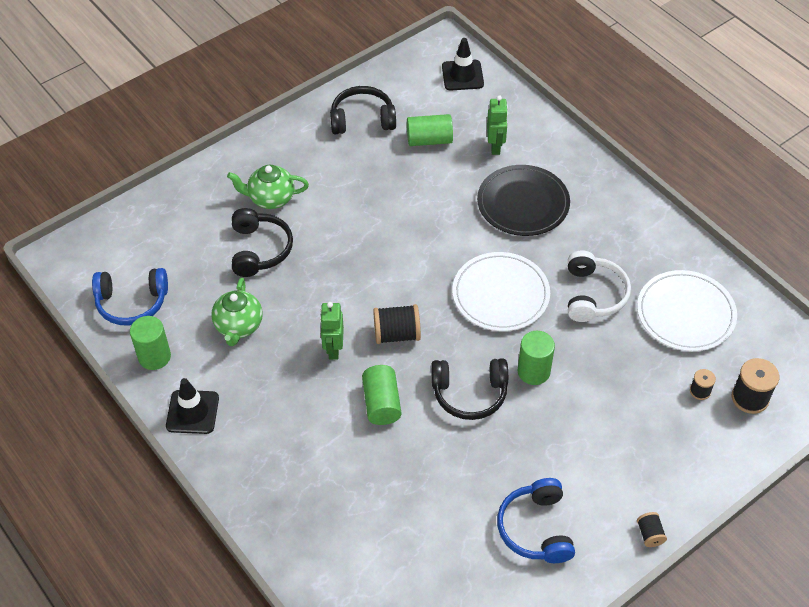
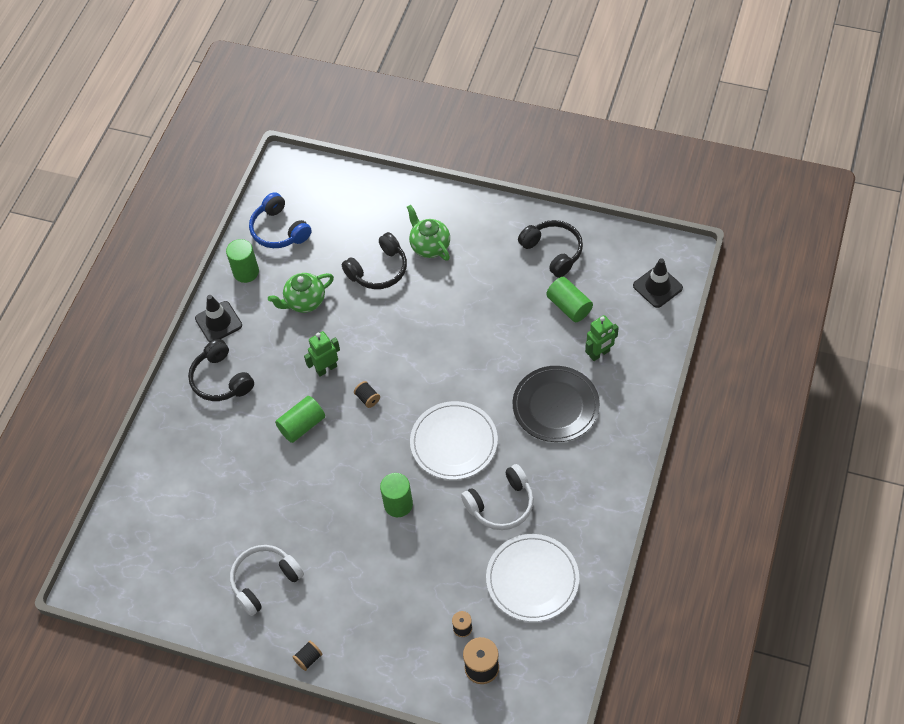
camera: 60 degrees right, 5 degrees up
black spool [373,304,421,344] -> black spool [354,381,380,408], size x0.57
black headphones [431,358,508,420] -> black headphones moved to [188,339,254,401]
blue headphones [497,478,575,563] -> white headphones [230,545,304,616]

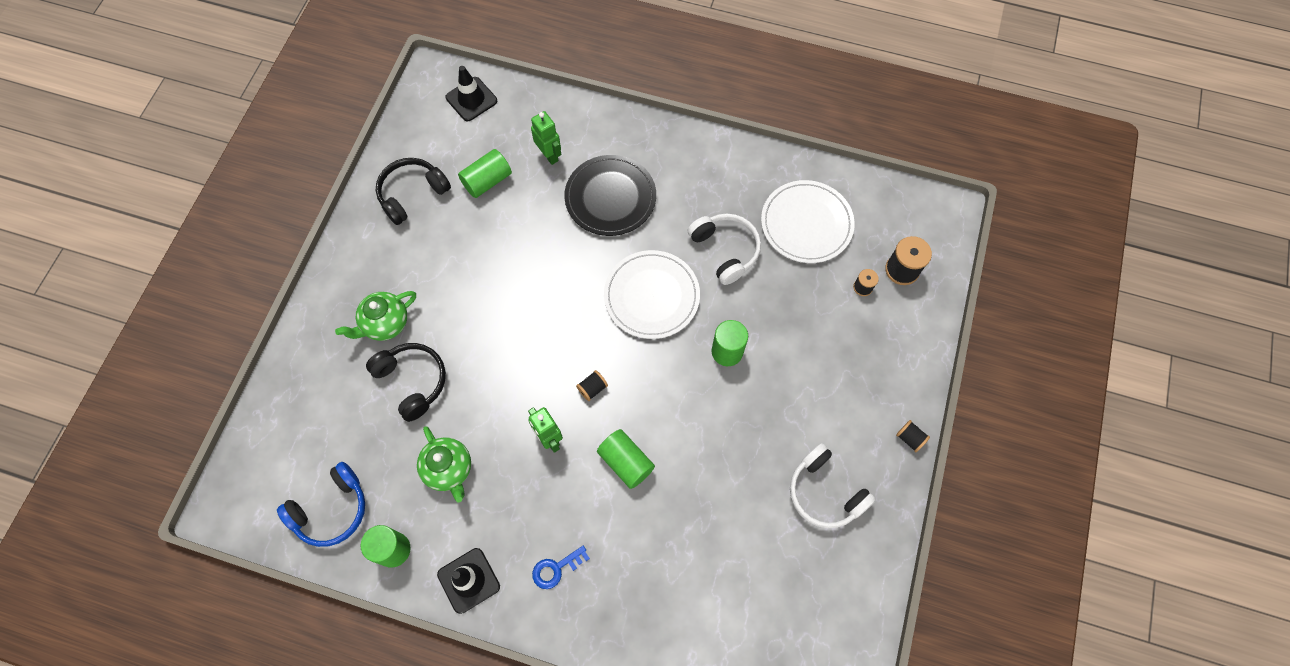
camera: 95 degrees left, 10 degrees up
black headphones [188,339,254,401] -> blue key [532,546,590,589]

